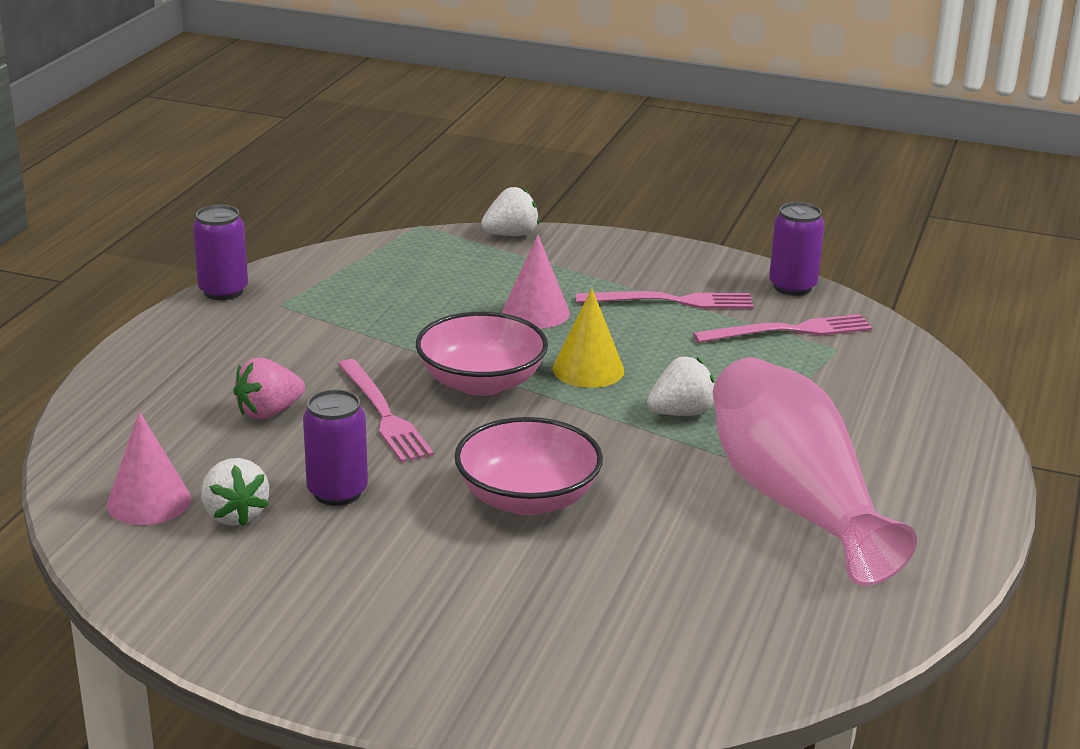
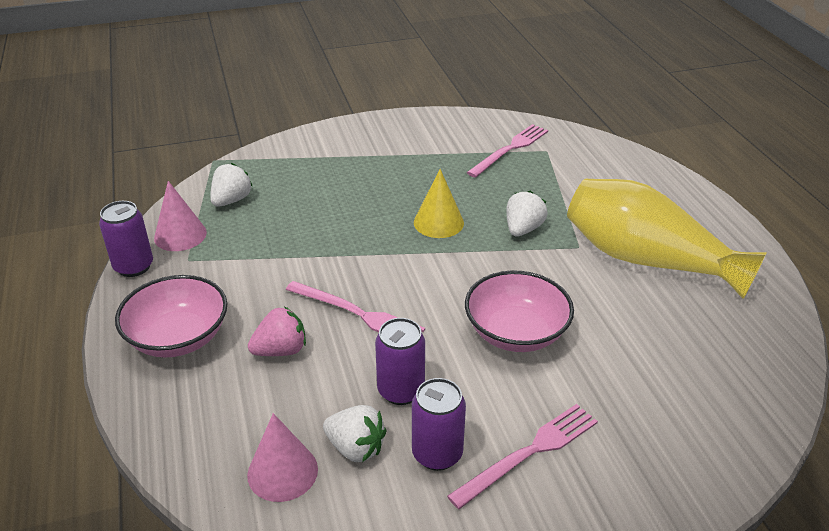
camera: 35 degrees left, 10 degrees up
pink strawberry [233,358,305,419] -> pink strawberry turned 135 degrees counterclockwise [248,306,306,356]
pink bowl [416,312,548,396] -> pink bowl moved to [115,275,227,358]
white strawberry [481,187,539,236] -> white strawberry moved to [210,163,253,207]
pink cone [502,235,570,328] -> pink cone moved to [154,181,207,251]
pink fork [576,291,754,309] -> pink fork moved to [447,404,598,509]
pink vase [713,358,917,586] -> yellow vase [567,179,767,299]
purple can [769,202,824,296] -> purple can moved to [412,378,466,471]

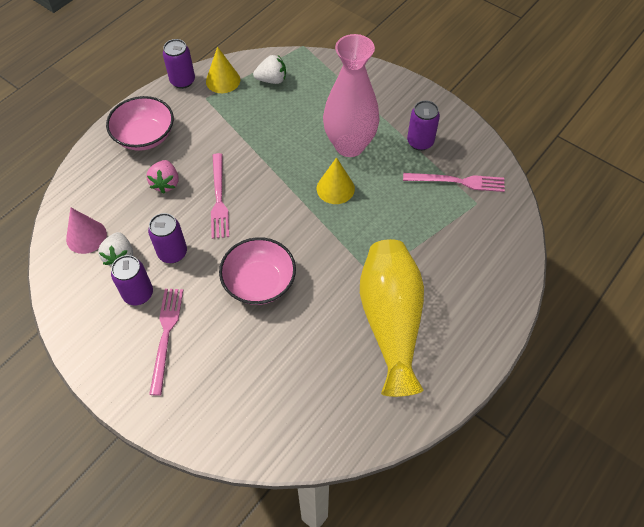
camera: 55 degrees right, 20 degrees up
pink cone [154,181,207,251] -> yellow cone [206,47,240,93]
pink strawberry [248,306,306,356] -> pink strawberry turned 60 degrees clockwise [146,160,179,193]
pink fork [447,404,598,509] -> pink fork turned 105 degrees counterclockwise [149,289,183,396]
white strawberry [506,191,547,236] -> none
none -> pink vase [323,34,380,157]
none -> purple can [407,100,440,151]

